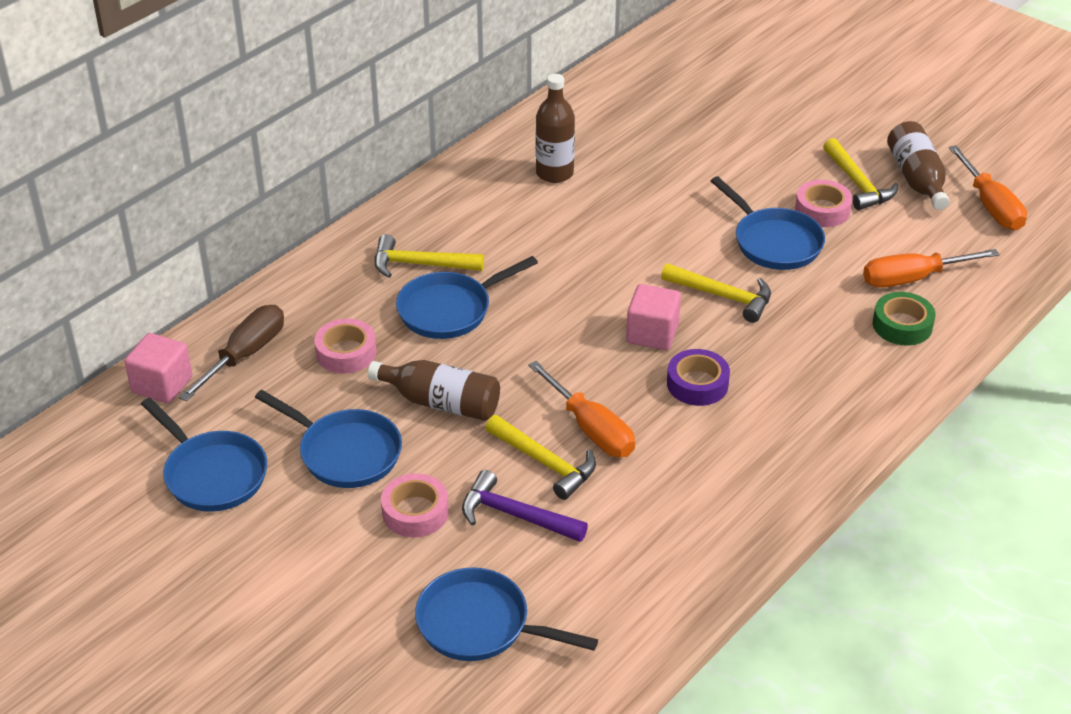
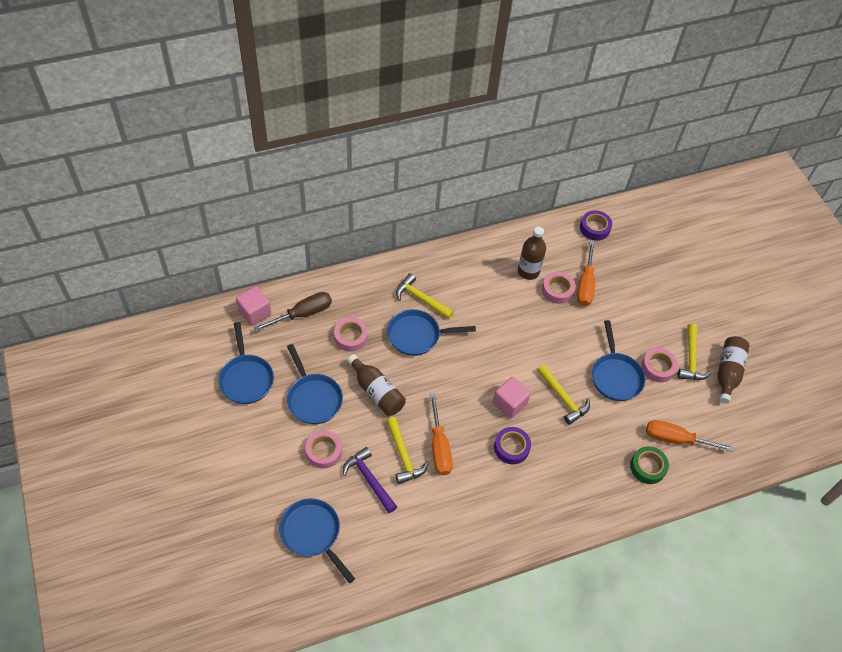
camera: 25 degrees right, 15 degrees up
orange screwdriver [949,145,1027,230] -> orange screwdriver moved to [577,241,595,306]
none -> pink tape [542,272,576,304]
none -> purple tape [580,210,612,241]

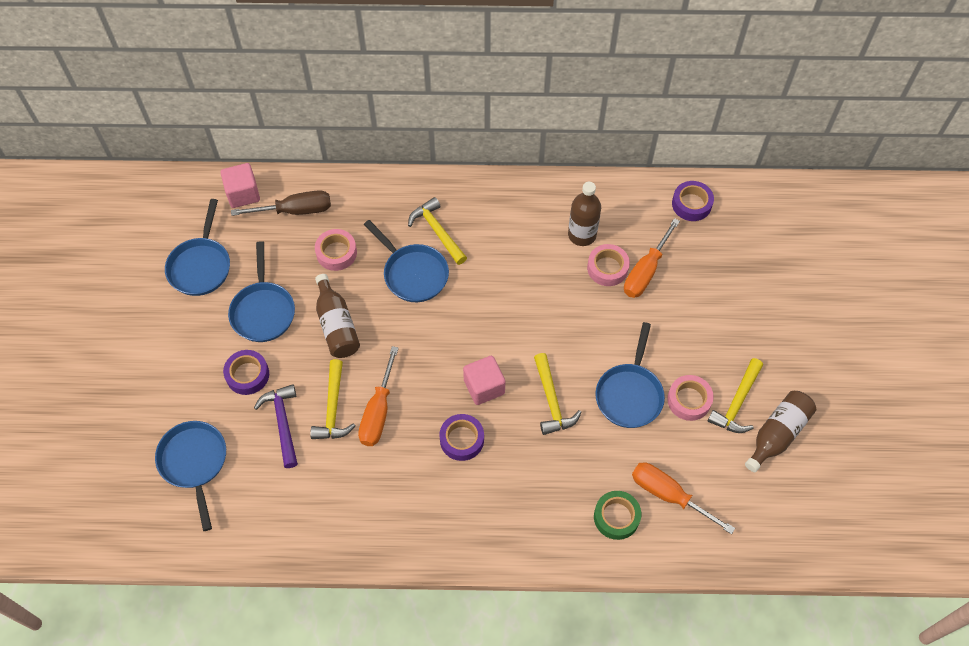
camera: 25 degrees right, 5 degrees up
pink tape [305,430,342,469] -> purple tape [223,350,269,395]
blue pan [387,309,476,356] -> blue pan turned 150 degrees counterclockwise [364,220,449,302]

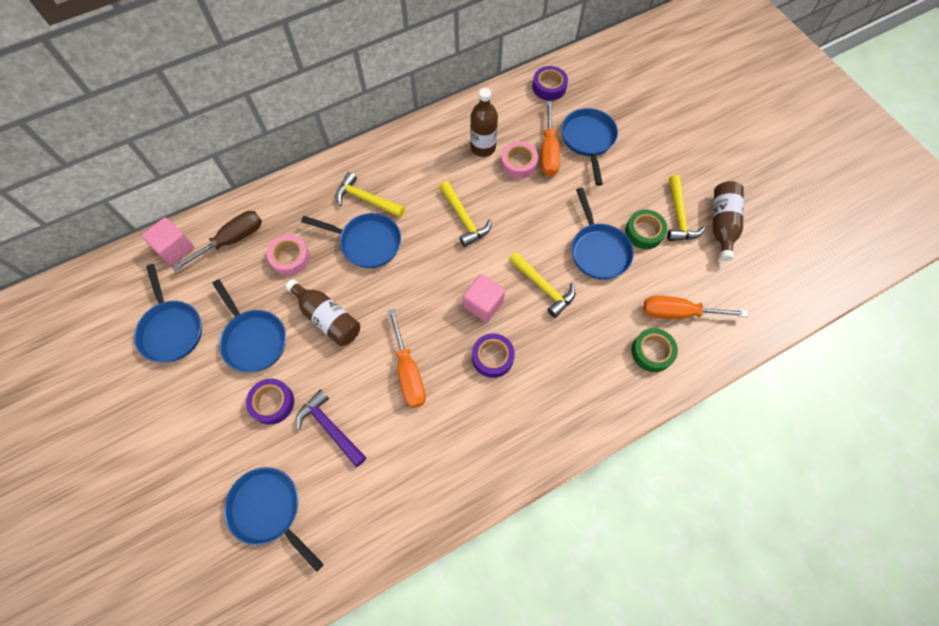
camera: 30 degrees left, 5 degrees up
yellow hammer [310,359,355,439] -> yellow hammer moved to [439,181,492,247]
pink tape [667,375,714,421] -> green tape [625,210,667,249]
none -> blue pan [561,108,618,186]

